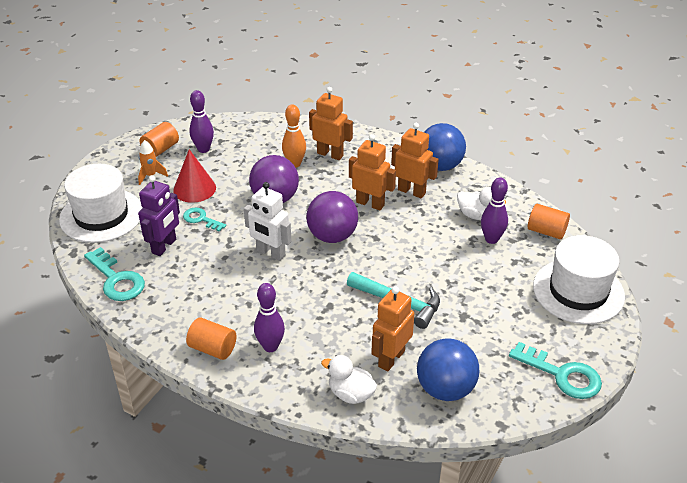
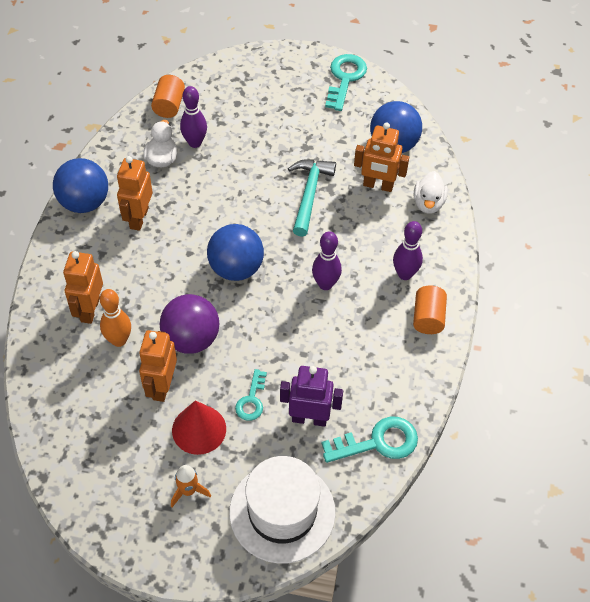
camera: 110 degrees left, 15 degrees up
turquoise key [84,247,145,301] -> turquoise key turned 45 degrees clockwise [321,416,418,463]
orange cylinder [140,122,179,157] -> none
purple bowling pin [189,90,214,153] -> purple bowling pin moved to [312,231,342,290]
white robot [244,182,291,261] -> none
purple ball [306,191,358,243] -> blue ball [207,224,264,281]
orange robot [349,134,396,210] -> orange robot moved to [139,330,177,402]
white hat [533,235,625,324] -> none

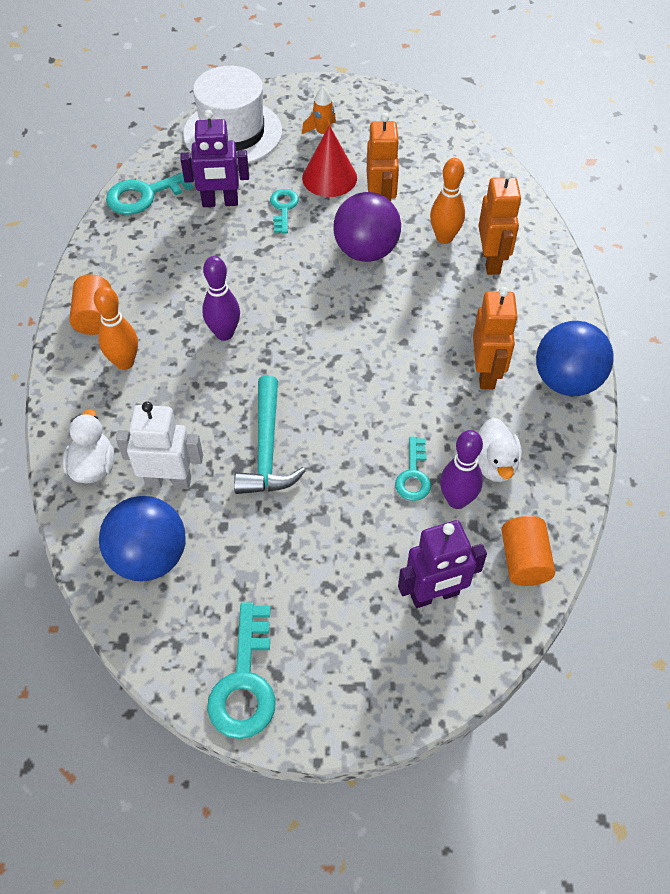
camera: 170 degrees right, 0 degrees up
blue ball [207,224,264,281] -> none
orange robot [354,122,409,192] -> white robot [116,401,203,489]
purple bowling pin [393,221,423,280] -> orange bowling pin [94,286,138,370]
none -> turquoise key [395,437,431,501]
none -> purple robot [398,520,487,608]

